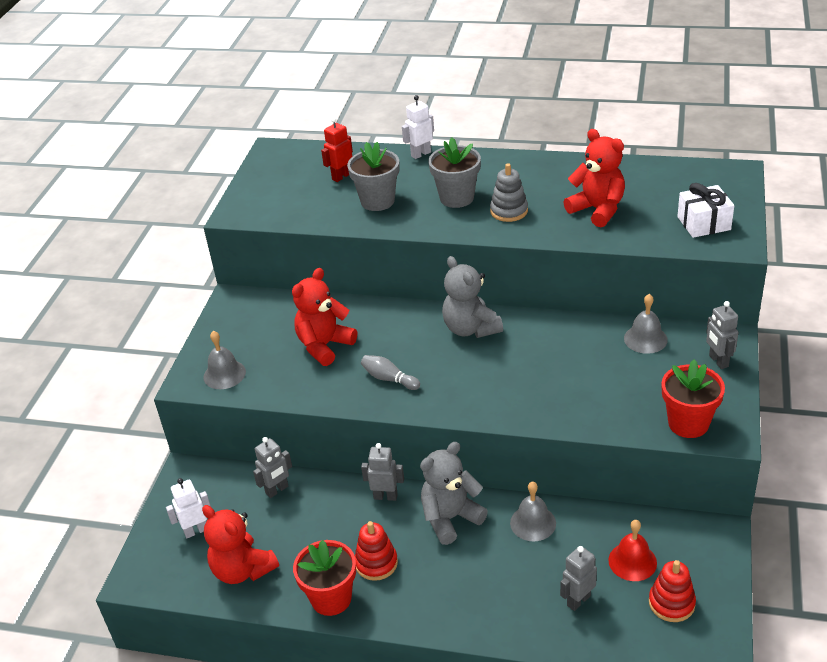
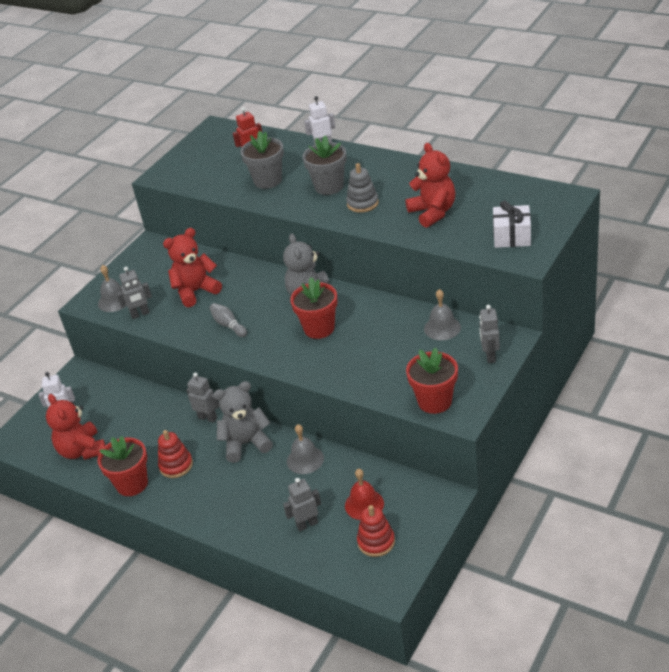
camera: 20 degrees right, 0 degrees up
grey robot [253,437,292,498] -> grey robot moved to [117,267,152,319]
none -> red flower pot [290,277,338,339]

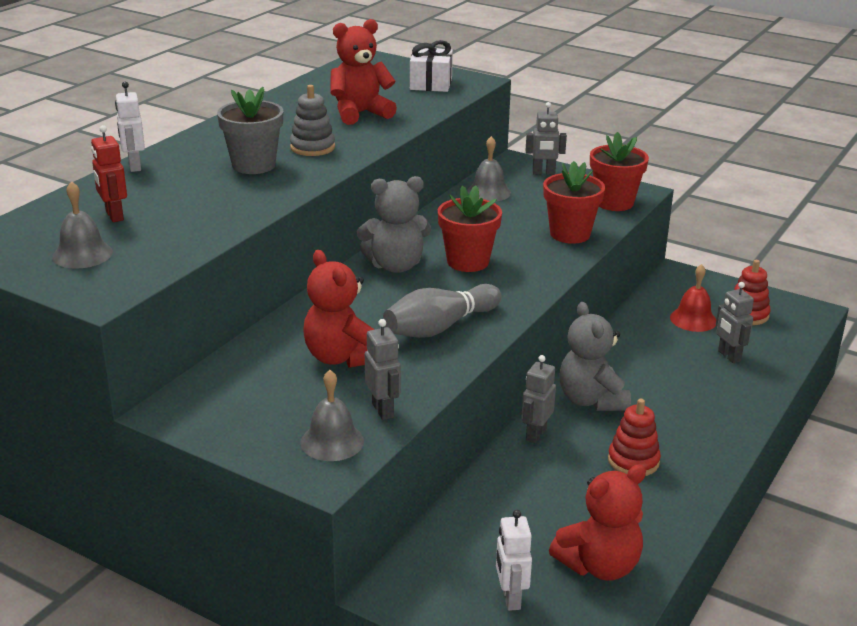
camera: 95 degrees left, 10 degrees down
red flower pot [97,436,148,496] -> red flower pot moved to [543,161,605,244]
grey bowling pin [209,303,247,337] -> grey bowling pin [383,284,501,338], size x1.72
grey flower pot [240,131,284,189] -> none
grey bell [287,424,324,474] -> grey bell moved to [52,181,113,269]

